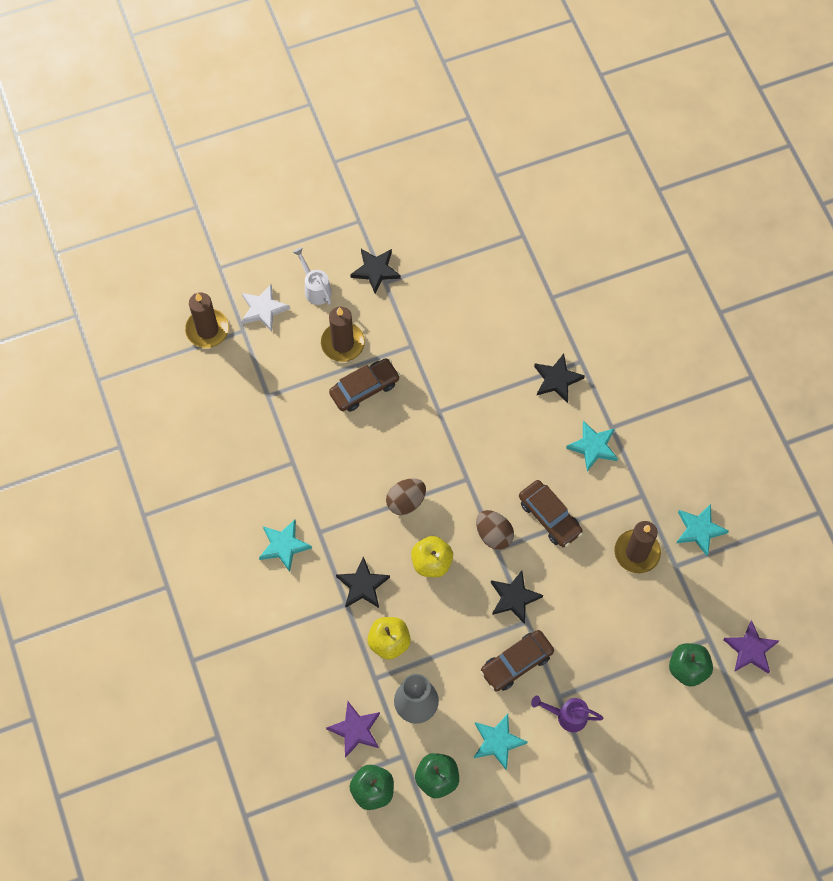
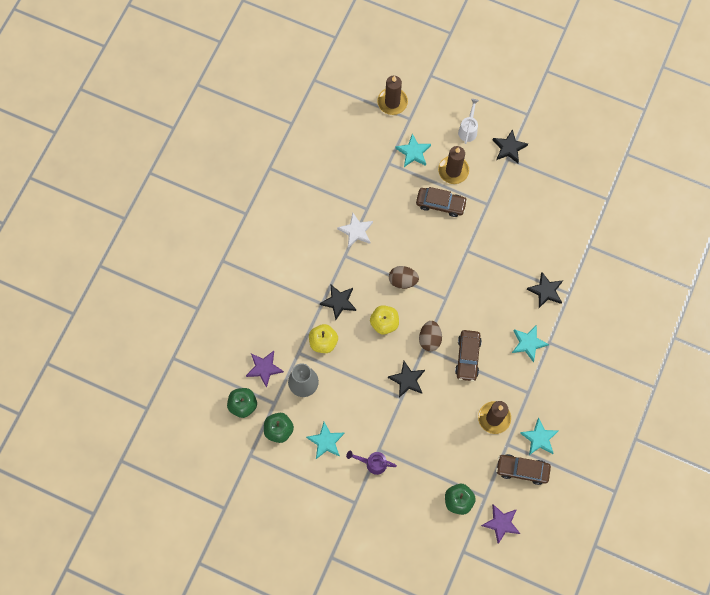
camera: 45 degrees right, 5 degrees up
white star [241,284,290,332] -> white star moved to [337,213,373,248]
turquoise star [259,520,312,572] -> turquoise star moved to [395,134,431,167]
brown car [480,630,554,691] -> brown car moved to [496,454,551,485]
purple watering can [531,695,604,732] -> purple watering can turned 45 degrees counterclockwise [346,451,397,475]

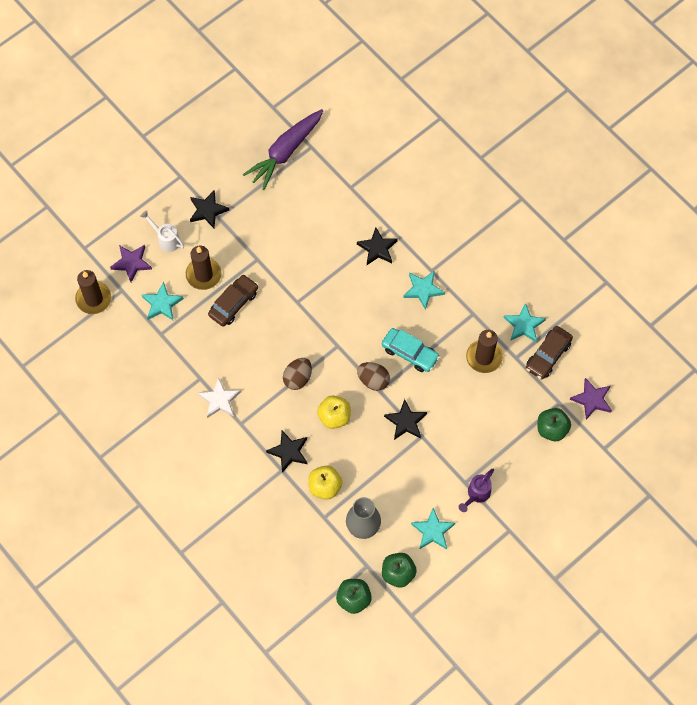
camera: 65 degrees left, 5 degrees down
purple star [246,351,284,388] -> purple star moved to [110,245,152,282]
brown car [455,330,482,382] -> turquoise car [382,328,440,372]
none -> purple carrot [243,109,323,190]

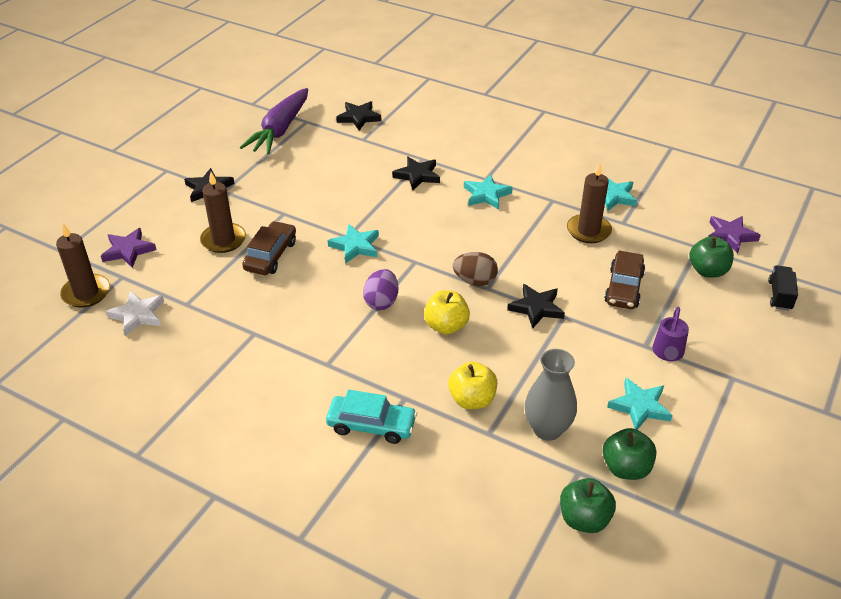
camera: 20 degrees left, 25 degrees down
white watering can [140,211,184,252] -> none
turquoise star [141,282,184,321] -> turquoise star moved to [328,224,379,264]
white star [198,377,241,418] -> white star moved to [106,291,164,336]
black star [266,431,308,473] -> black star moved to [336,101,381,131]
brown egg [283,358,312,390] -> purple egg [363,269,398,310]
turquoise car [382,328,440,372] -> turquoise car moved to [326,390,417,444]
brown car [526,326,573,380] -> brown car moved to [604,250,645,309]
none -> black truck [768,265,798,311]

